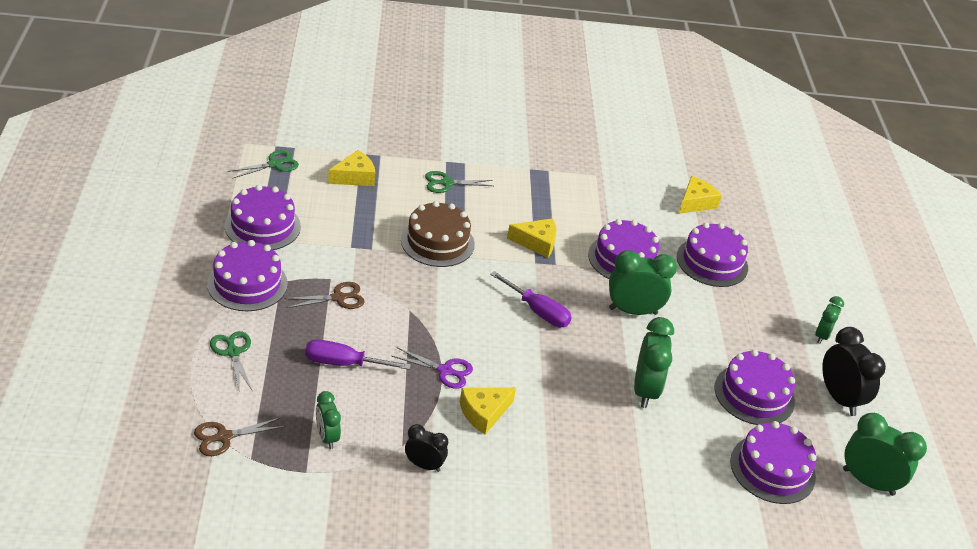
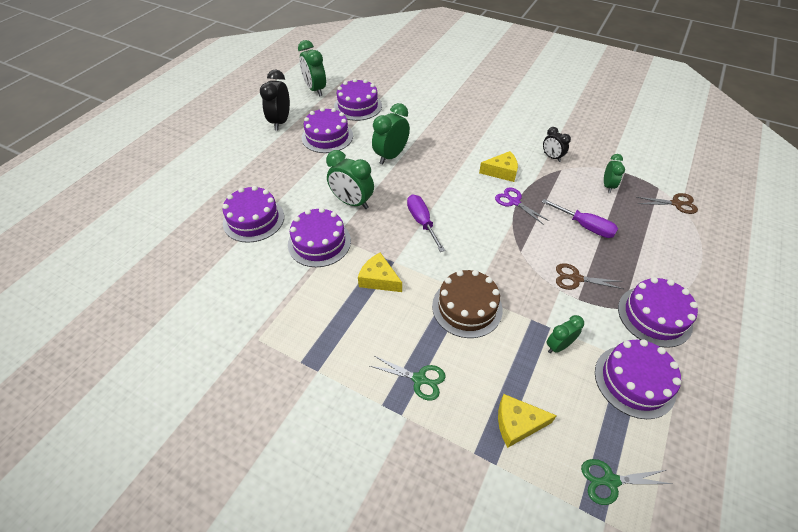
camera: 145 degrees left, 10 degrees up
green scissors [210,331,252,390] -> none
yellow cheese [679,176,722,214] -> none
green clock [815,296,844,344] -> green clock moved to [546,315,584,353]

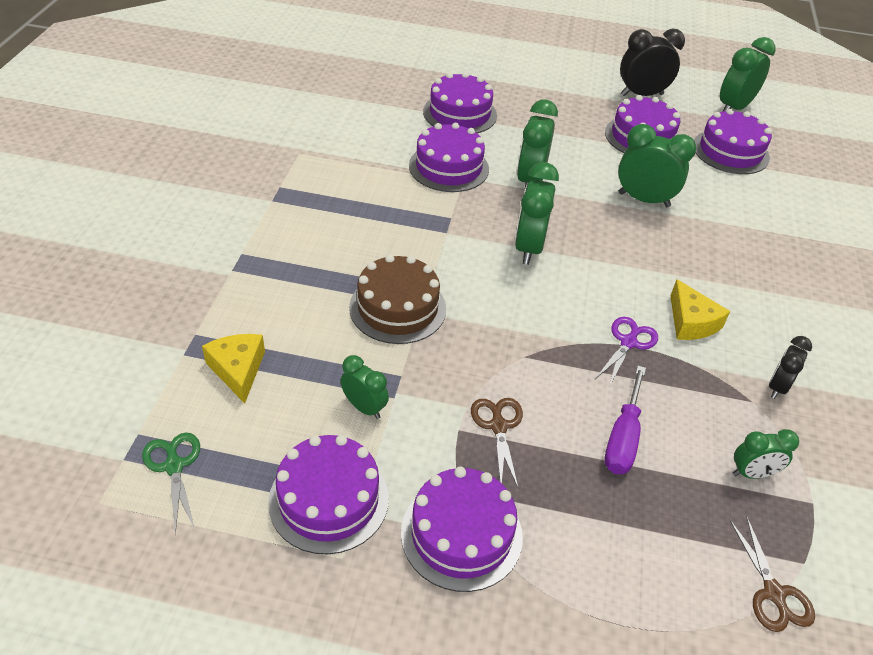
camera: 70 degrees right, 5 degrees down
yellow cheese [358,252,402,292] -> none
green scissors [370,356,446,401] -> none
purple screwdriver [407,195,445,252] -> green clock [515,162,559,265]

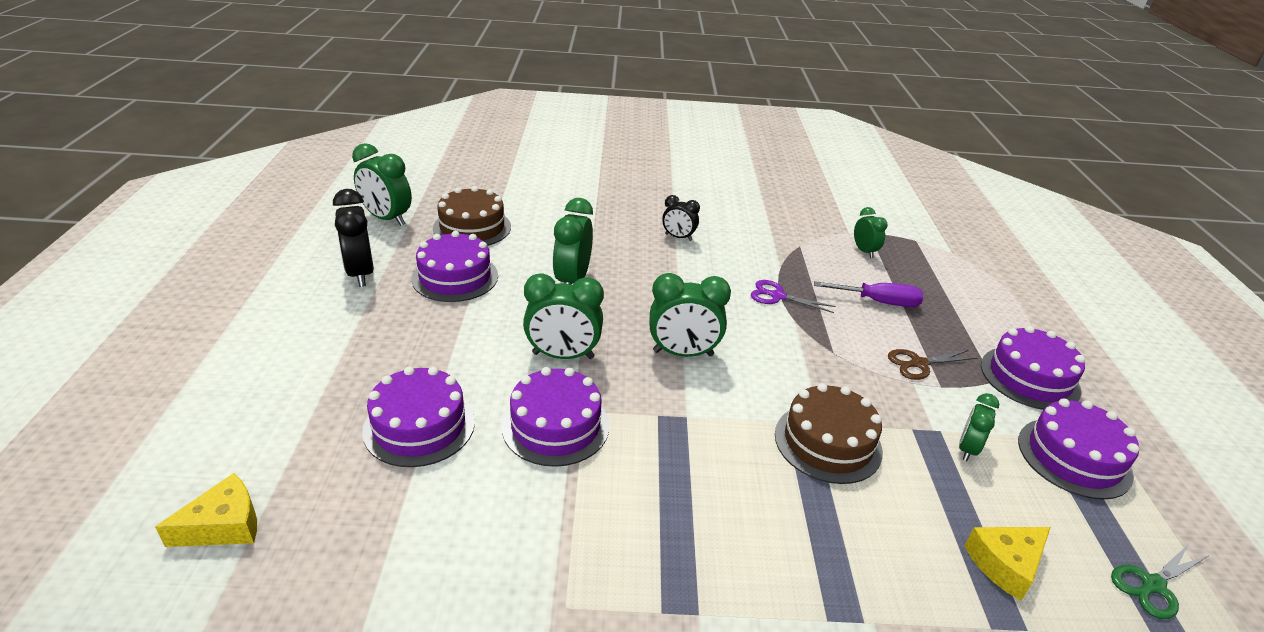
camera: 100 degrees left, 10 degrees down
yellow cheese [670,279,730,340] -> yellow cheese moved to [155,473,257,547]
purple cake [694,109,772,174] -> brown cake [433,186,511,246]
brown scissors [729,516,815,632] -> none
black clock [769,336,812,399] -> black clock moved to [662,195,700,241]

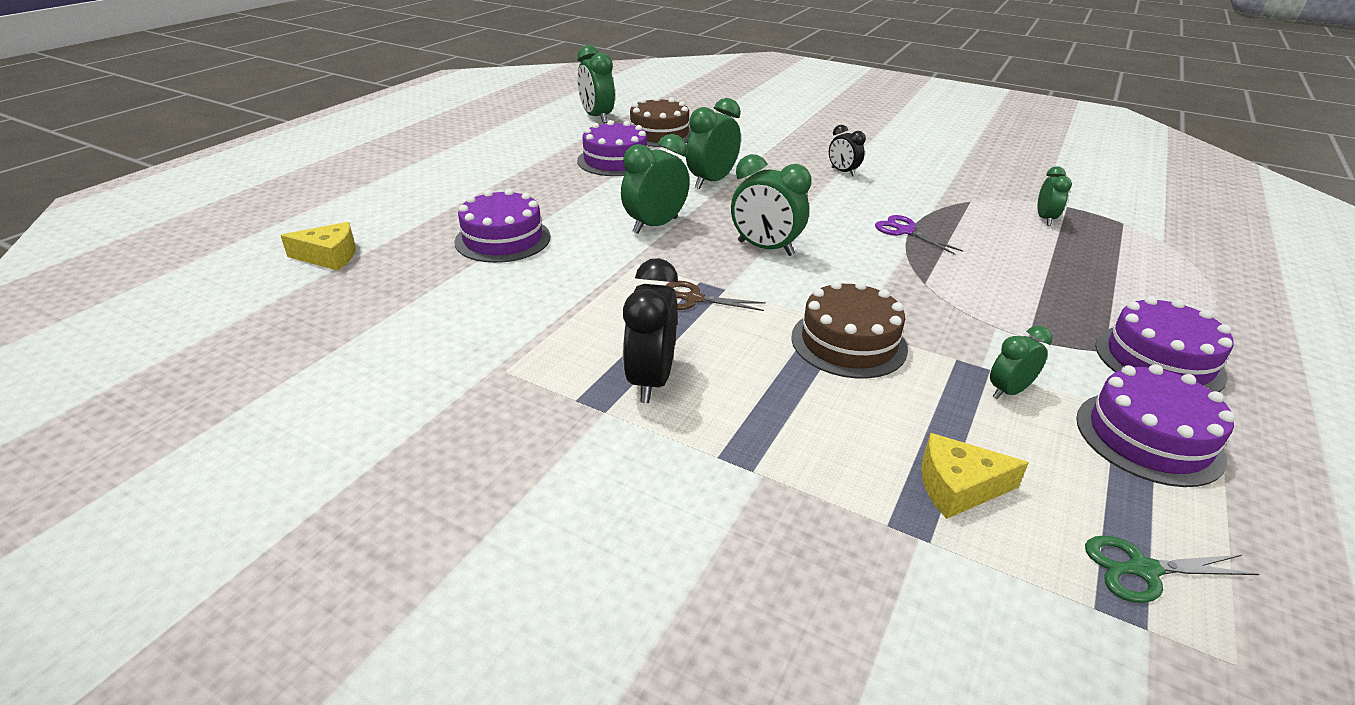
camera: 30 degrees right, 0 degrees up
black clock [333,189,374,287] -> black clock moved to [623,258,678,403]
purple cake [502,367,609,467] -> none
green clock [523,273,604,359] -> green clock turned 105 degrees clockwise [621,134,690,234]
purple screwdriver [814,281,923,307] -> none
brown scissors [888,349,977,380] -> brown scissors moved to [666,281,766,311]

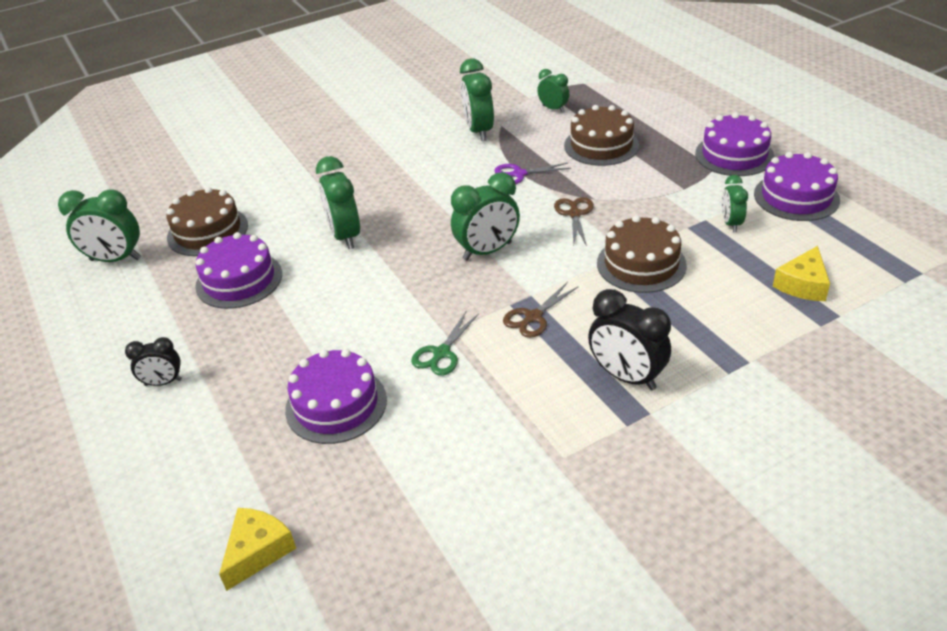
camera: 55 degrees left, 5 degrees up
green clock [621,134,690,234] -> green clock moved to [460,58,494,141]
black clock [829,125,866,177] -> black clock moved to [125,337,182,386]
green scissors [1085,535,1259,603] -> green scissors moved to [411,312,479,376]
none -> brown scissors [554,197,594,246]
none -> brown cake [564,105,639,166]

